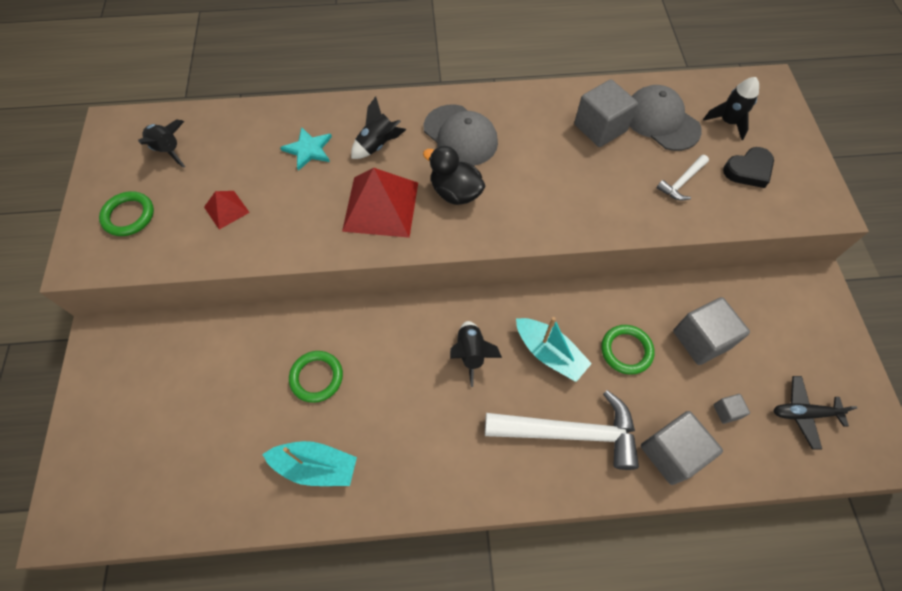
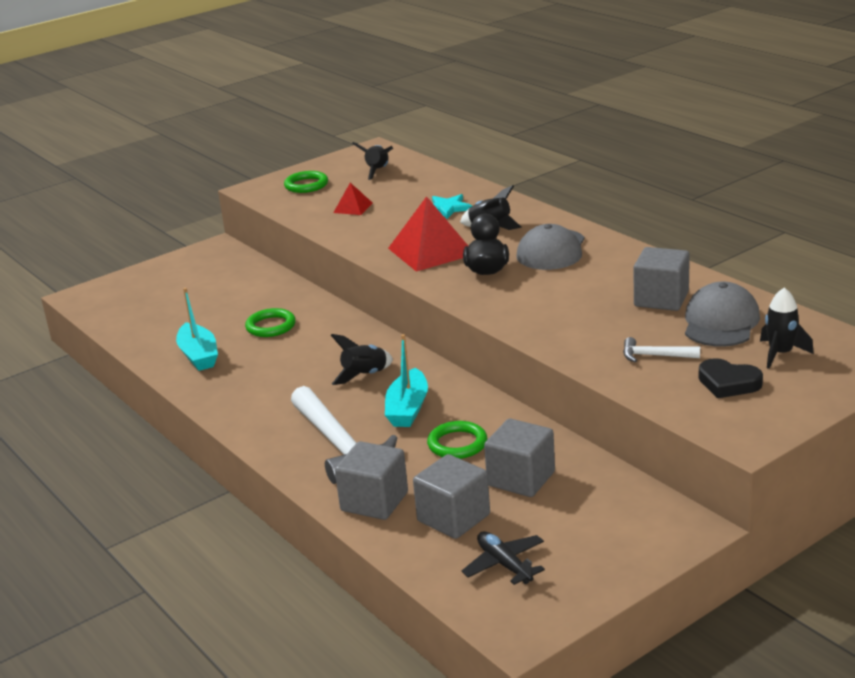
camera: 60 degrees right, 35 degrees down
grey cube [713,394,750,424] -> grey cube [413,454,490,539], size x2.15

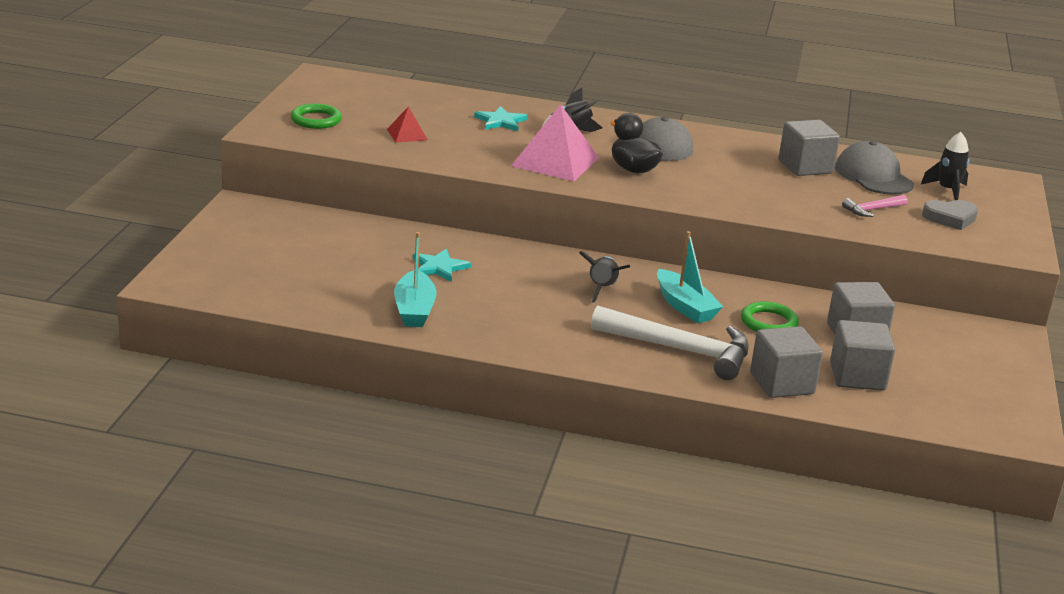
camera: 45 degrees left, 0 degrees up
turquoise boat [176,288,218,371] -> turquoise boat turned 60 degrees clockwise [394,232,437,327]
green ring [245,308,296,337] -> turquoise star [413,249,471,282]
black rocket [352,142,393,180] -> none
red pyramid [388,196,468,272] -> pink pyramid [511,104,599,181]
black plane [462,531,545,585] -> none
white hammer [623,337,700,362] -> pink hammer [842,195,908,217]
black heart [698,358,763,398] -> grey heart [922,200,978,230]

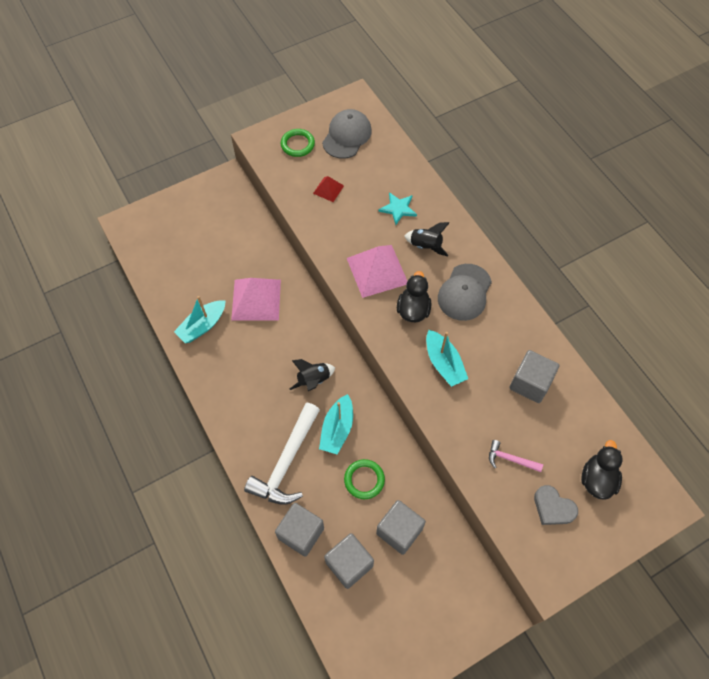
camera: 50 degrees right, 35 degrees up
turquoise star [413,249,471,282] -> pink pyramid [231,278,281,321]
white hammer [591,306,749,380] -> white hammer turned 45 degrees clockwise [244,403,320,505]
grey cap [835,141,914,195] -> grey cap moved to [322,109,372,159]
black rocket [921,132,970,200] -> black duck [581,440,623,500]
none -> turquoise boat [426,330,468,387]

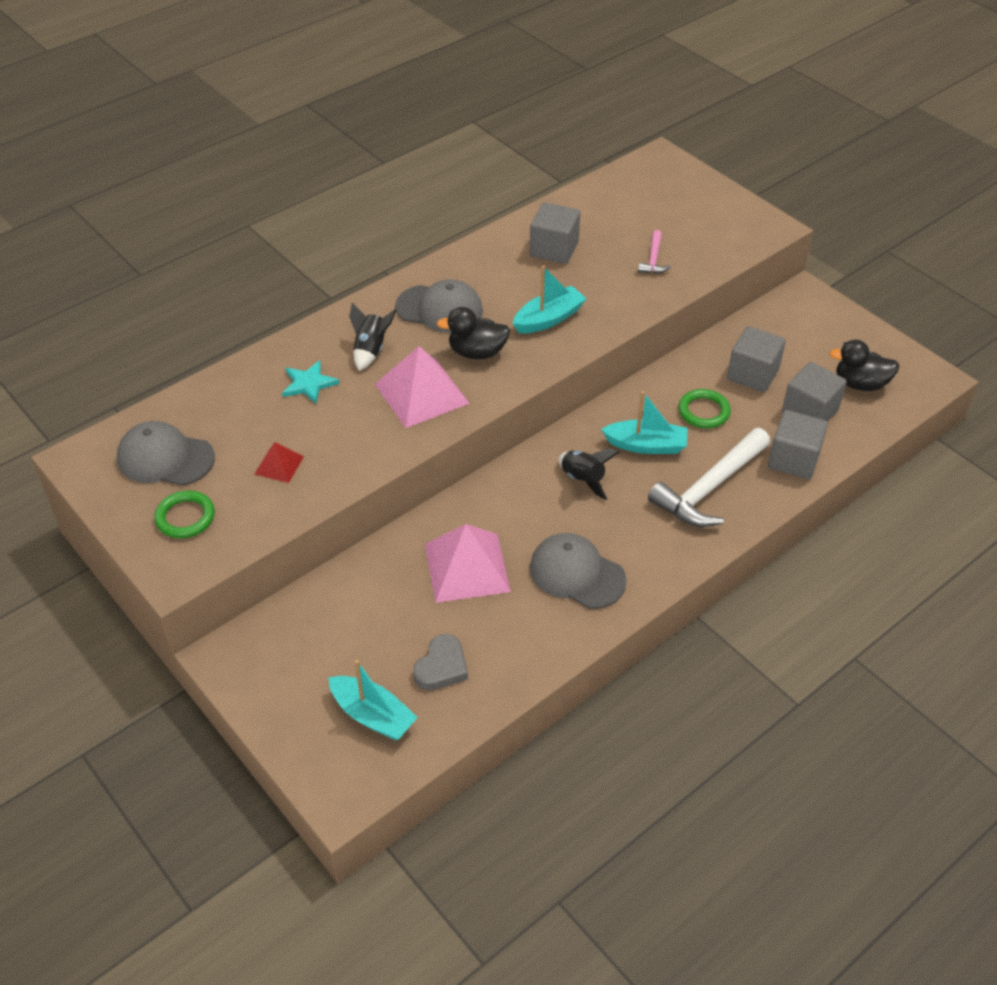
camera: 100 degrees left, 15 degrees down
turquoise boat [174,296,226,343] -> turquoise boat moved to [328,660,418,741]
white hammer [244,403,320,505] -> white hammer turned 120 degrees clockwise [648,428,770,527]
grey heart [534,485,578,525] -> grey heart moved to [413,634,468,690]
black duck [581,440,623,500] -> black duck moved to [829,340,899,391]
none -> grey cap [530,533,627,609]

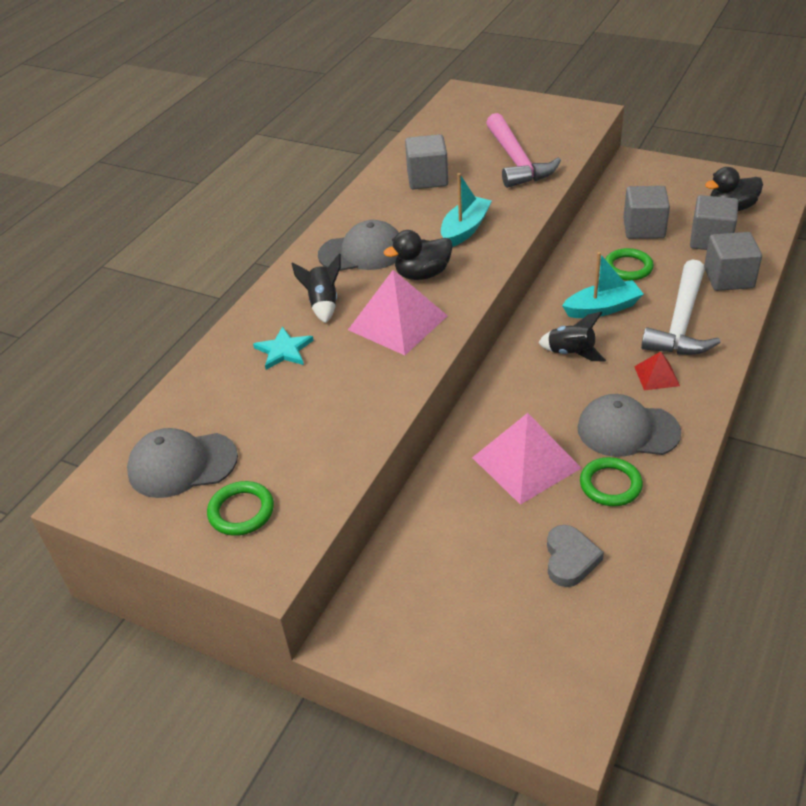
camera: 20 degrees left, 5 degrees down
red pyramid [255,442,304,483] -> red pyramid moved to [634,351,680,390]
turquoise boat [328,660,418,741] -> none
pink hammer [638,230,671,274] -> pink hammer [486,113,561,188], size x2.10
none -> green ring [580,457,643,506]

